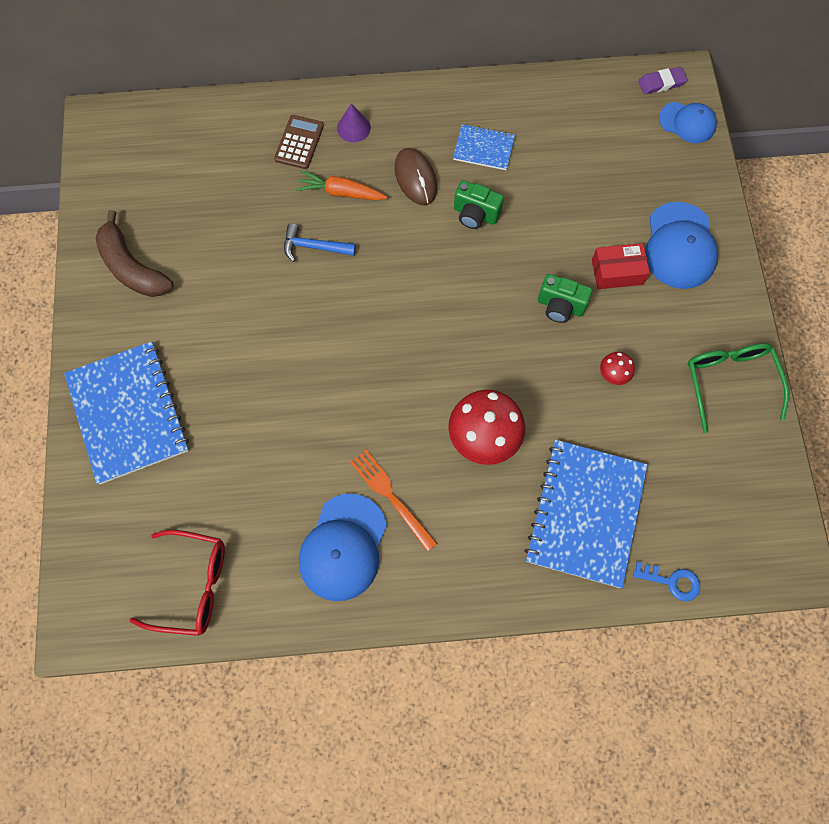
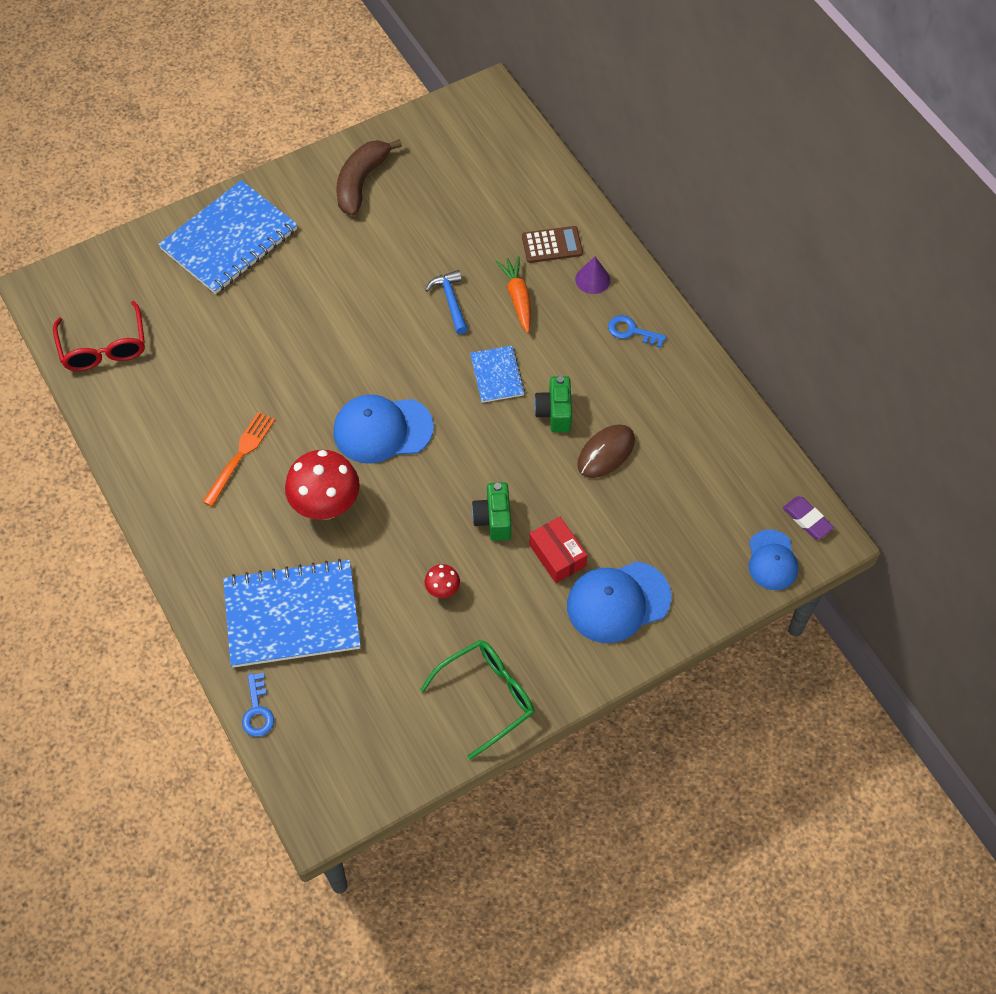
camera: 65 degrees right, 10 degrees down
blue cap [299,494,387,601] -> blue cap moved to [333,395,434,464]
brown mouse [394,148,437,205] -> brown mouse moved to [577,424,635,478]
blue notebook [453,124,515,170] -> blue notebook moved to [470,346,525,403]
none -> blue key [608,315,666,348]

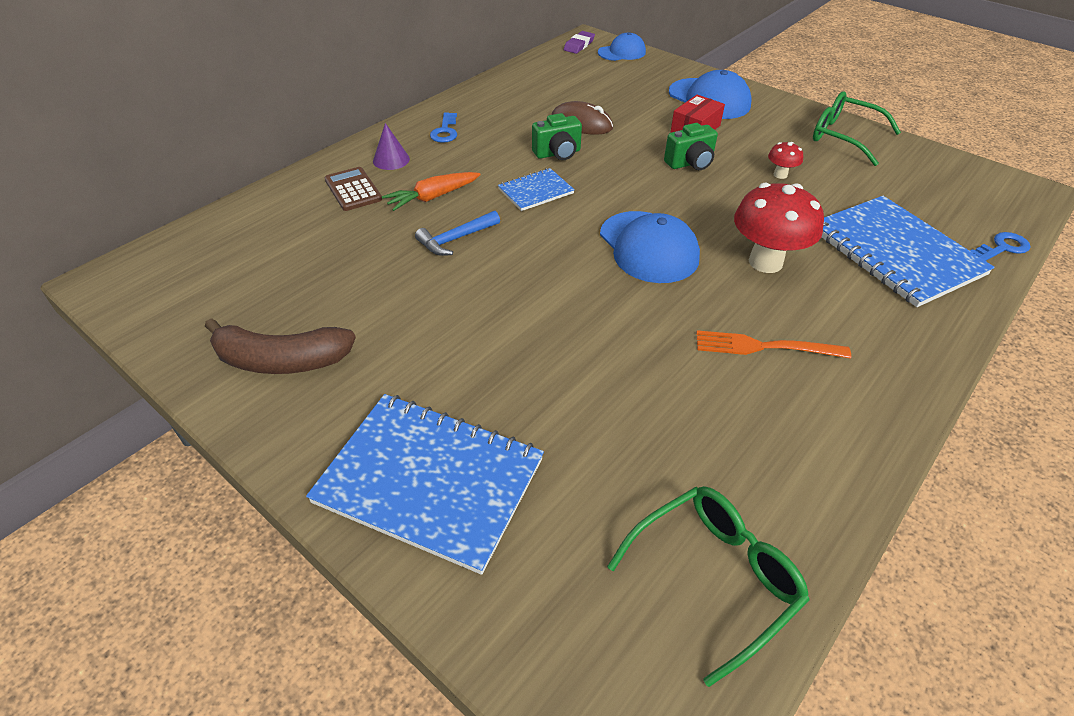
camera: 110 degrees left, 15 degrees down
red glasses [53,301,145,371] -> green glasses [607,486,809,687]

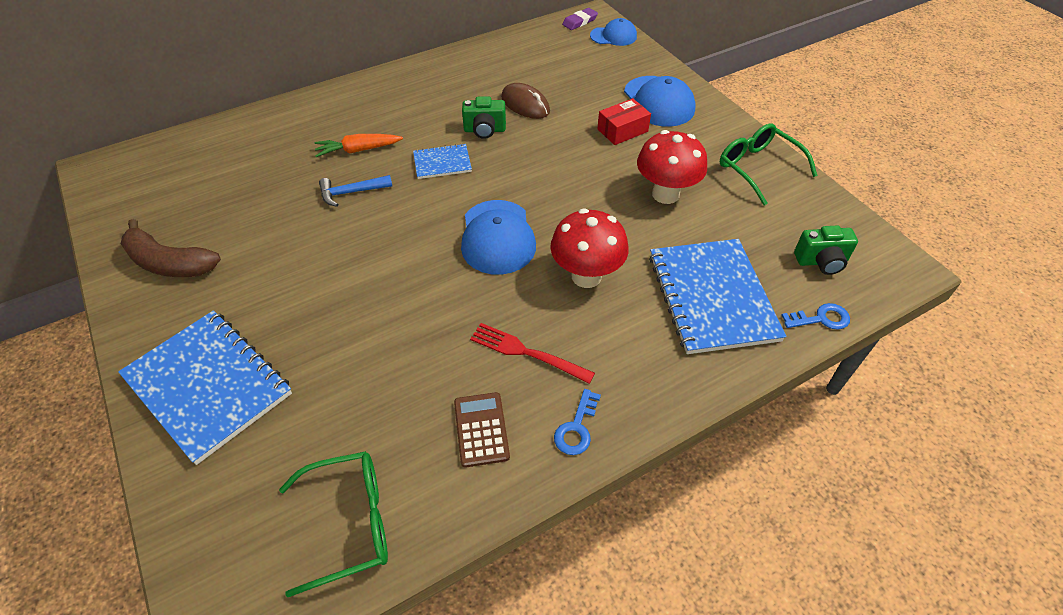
camera: 20 degrees right, 5 degrees up
brown calculator [325,167,382,211] -> brown calculator moved to [454,392,510,468]
purple cone [373,123,410,170] -> none
blue key [430,112,457,143] -> blue key moved to [554,389,601,455]
green camera [664,123,718,170] -> green camera moved to [794,226,858,275]
orange fork [696,330,851,358] -> red fork [470,323,595,384]
red mushroom [768,142,803,179] -> red mushroom [637,130,707,204], size x2.13

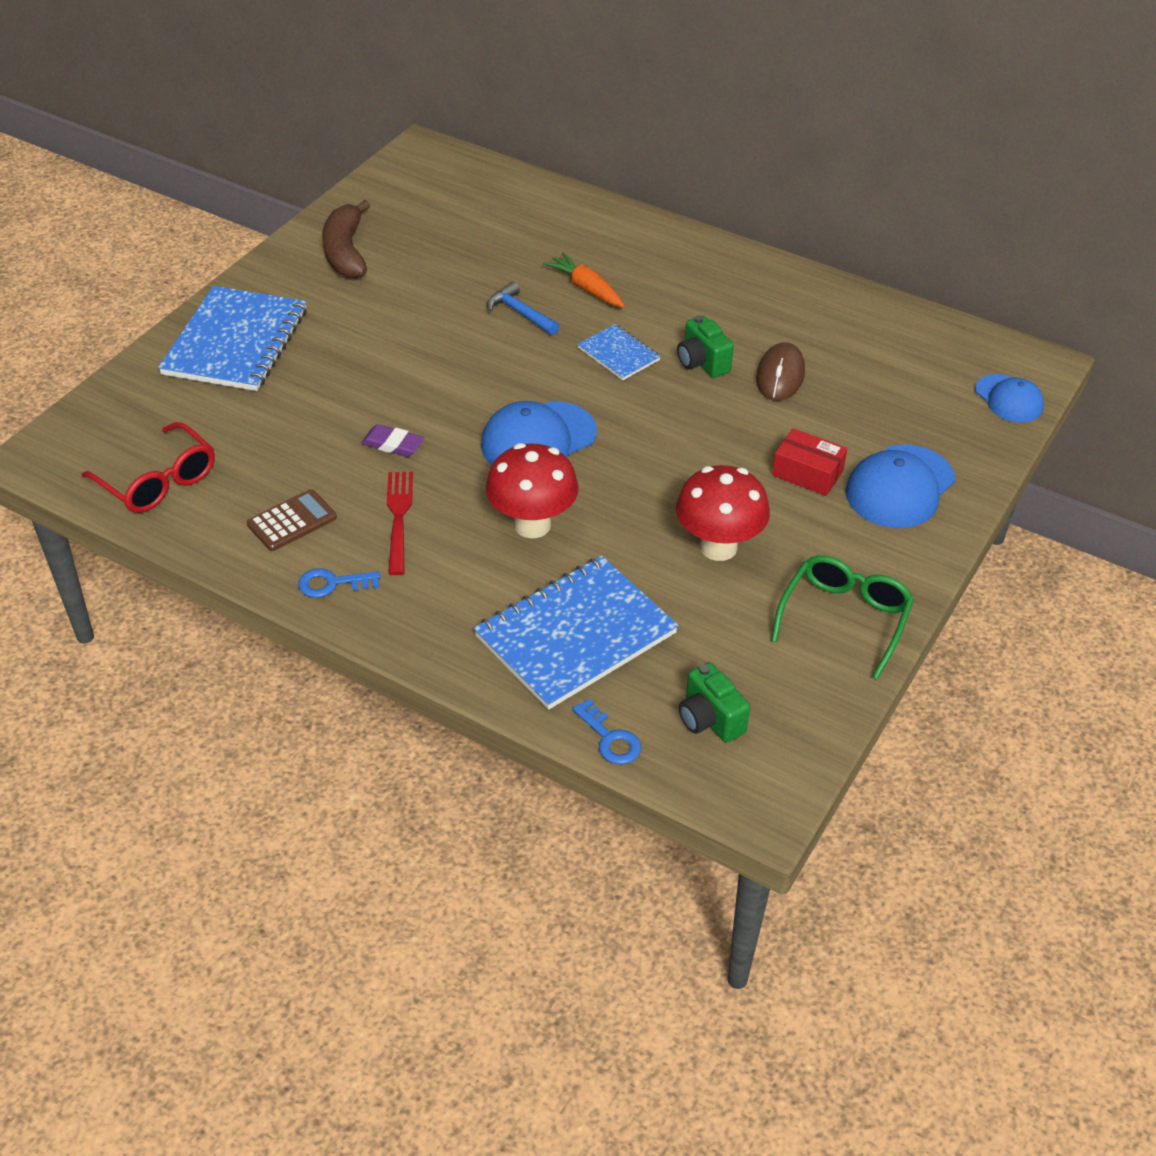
camera: 60 degrees right, 5 degrees down
green glasses [279,451,388,597] -> red glasses [82,422,215,513]
purple eraser [562,8,598,30] -> purple eraser moved to [361,424,425,457]

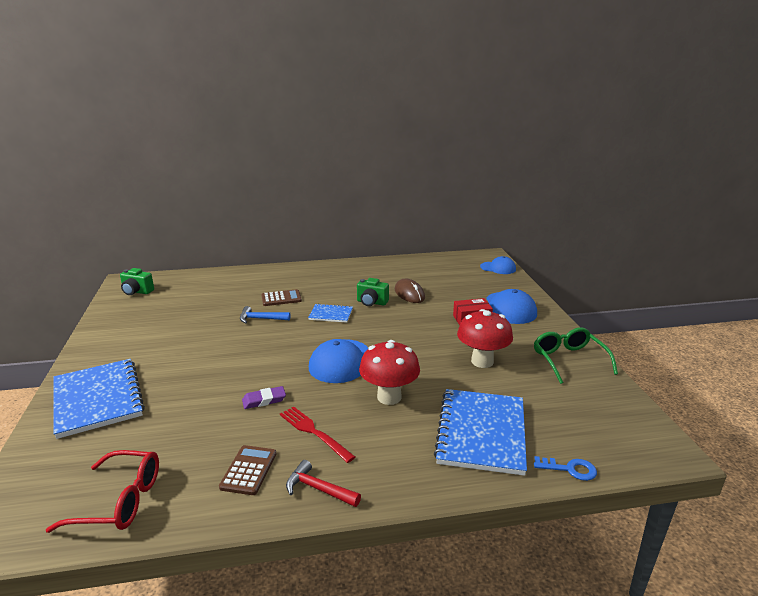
camera: 40 degrees left, 20 degrees down
blue key [298,568,380,598] -> red hammer [286,460,361,507]
brown banana [322,200,370,279] -> none
orange carrot [543,252,625,308] -> brown calculator [261,289,302,306]
green camera [679,662,750,743] -> green camera moved to [120,268,154,295]

